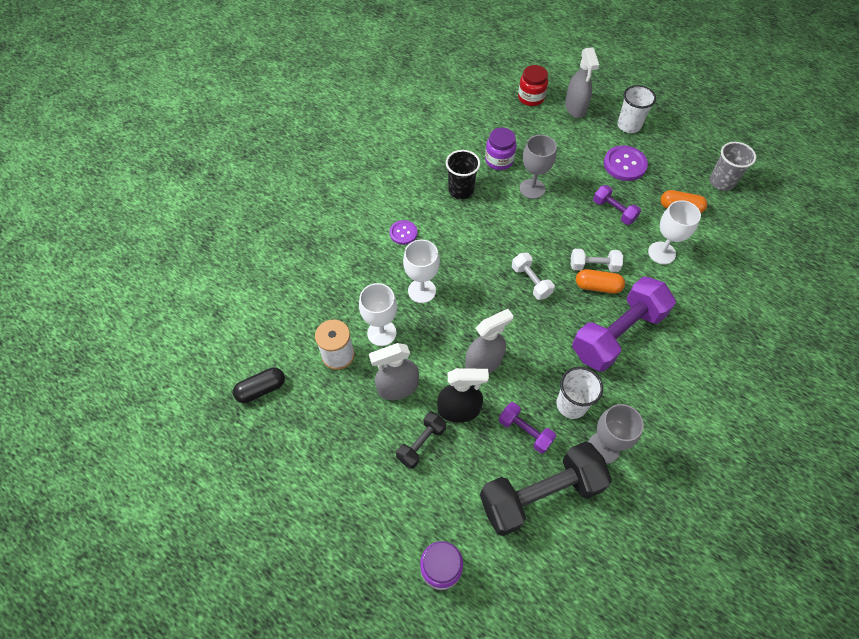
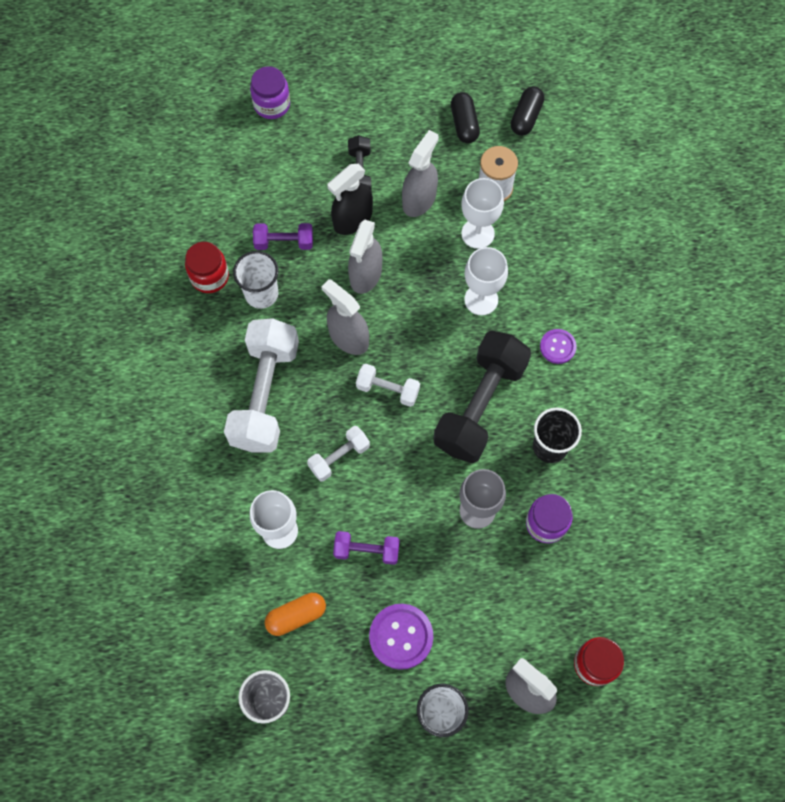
camera: 140 degrees right, 10 degrees up
black dumbbell [480,441,612,536] -> black dumbbell moved to [433,331,531,463]
purple dumbbell [572,276,676,372] -> white dumbbell [224,318,299,453]
orange capsule [576,269,625,294] -> none
grey goblet [588,404,644,464] -> red jar [185,242,229,293]
none -> grey spray bottle [321,279,369,355]
none -> black capsule [451,92,480,143]

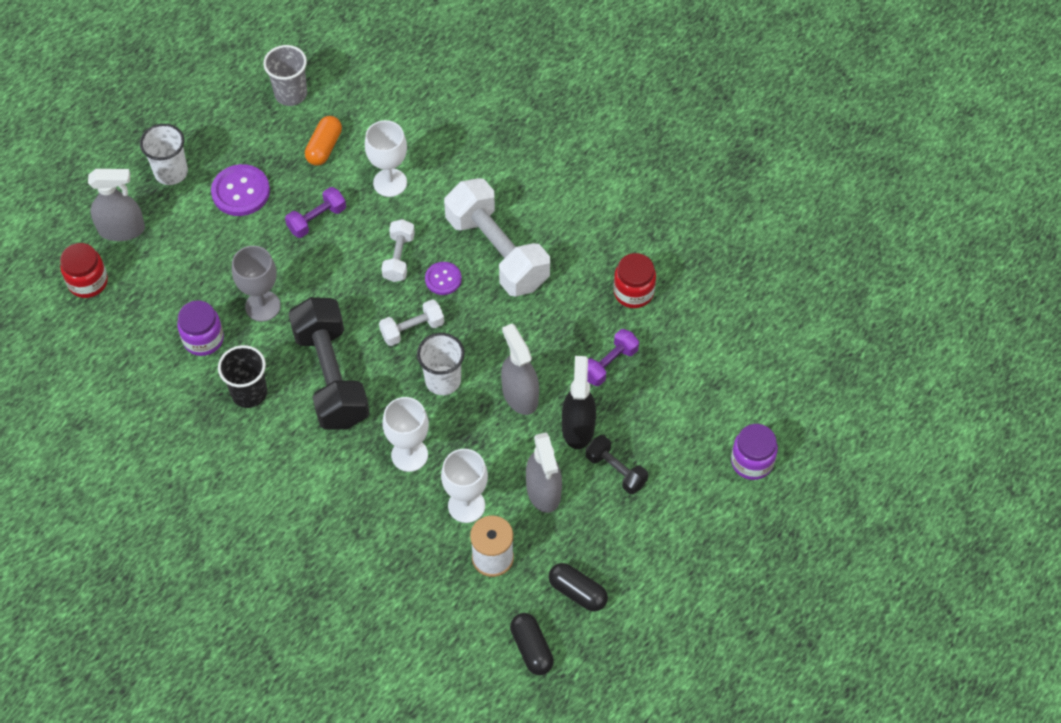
camera: 135 degrees right, 10 degrees down
white cup [233,251,279,309] -> white cup moved to [417,333,465,395]
grey spray bottle [321,279,369,355] -> none
purple button [540,329,577,364] -> purple button moved to [425,262,462,295]

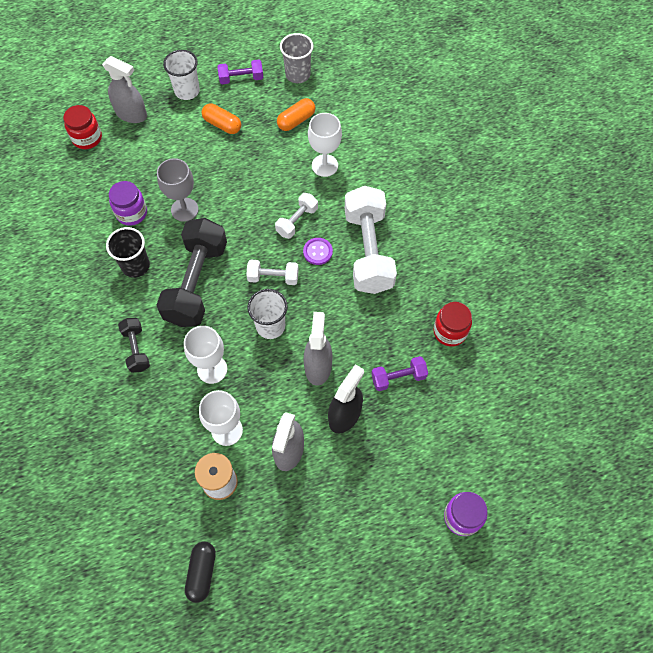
camera: 30 degrees right, 5 degrees up
purple button [211,164,270,216] -> orange capsule [202,104,241,134]
purple dumbbell [285,187,346,238] -> purple dumbbell moved to [217,60,263,84]
black capsule [549,563,608,611] -> none
black dumbbell [586,435,648,494] -> black dumbbell moved to [118,318,150,373]

